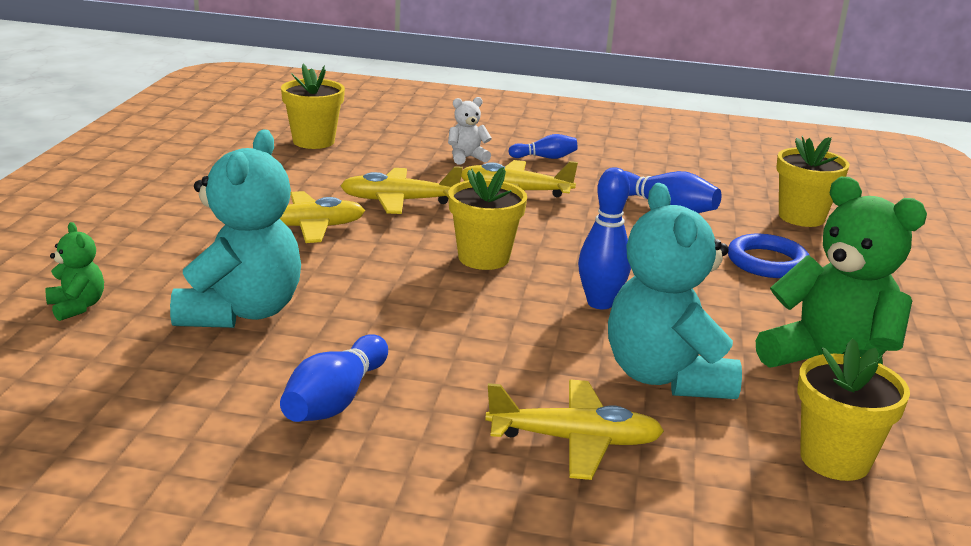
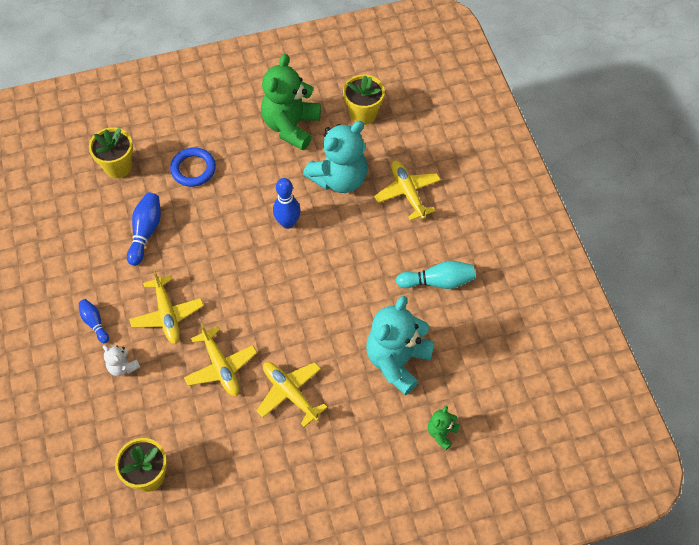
camera: 115 degrees left, 35 degrees up
turquoise teddy bear [170,130,301,328] -> turquoise teddy bear turned 45 degrees counterclockwise [366,296,435,395]
blue bowling pin [280,334,388,422] -> turquoise bowling pin [396,261,475,289]
yellow flower pot [448,167,527,270] -> none

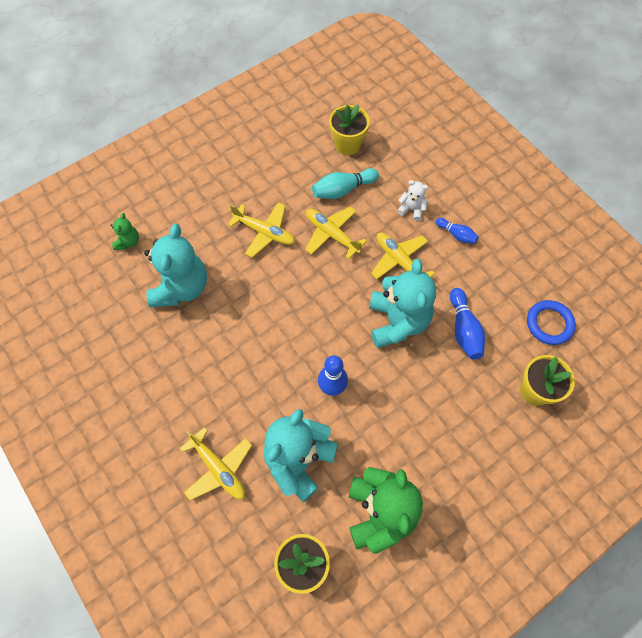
camera: 160 degrees right, 5 degrees up
blue ring [170,148,216,187] -> blue ring moved to [527,300,576,345]
turquoise bowling pin [396,261,475,289] -> turquoise bowling pin moved to [312,168,379,199]
none -> turquoise teddy bear [369,259,436,348]

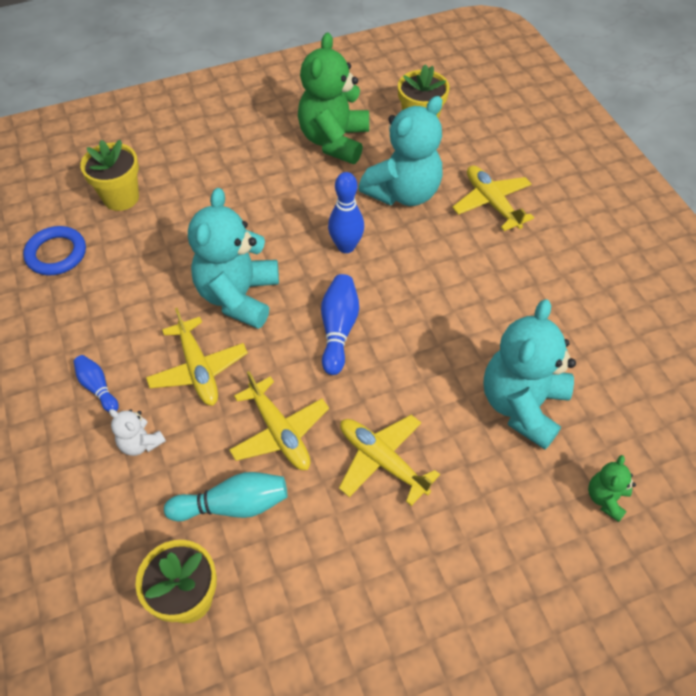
camera: 165 degrees left, 10 degrees down
blue bowling pin [450,288,485,359] -> blue bowling pin moved to [321,274,359,375]

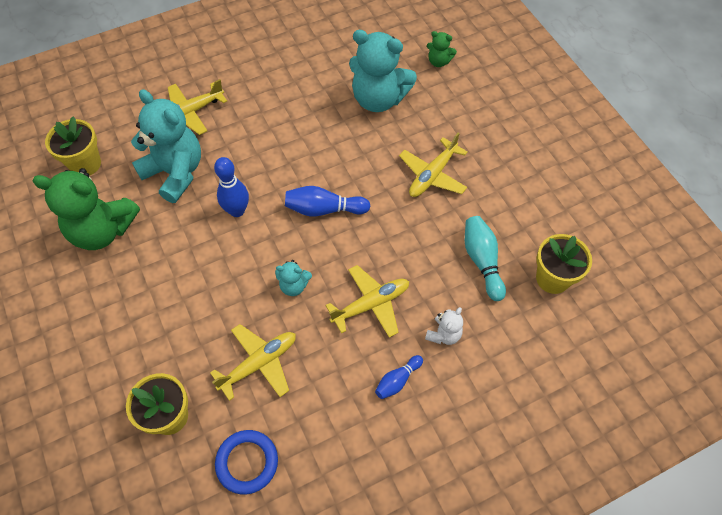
camera: 95 degrees left, 5 degrees up
turquoise teddy bear [188,188,279,329] -> turquoise teddy bear [275,260,312,296], size x0.46
yellow plane [229,371,329,470] -> yellow plane moved to [210,324,296,401]

